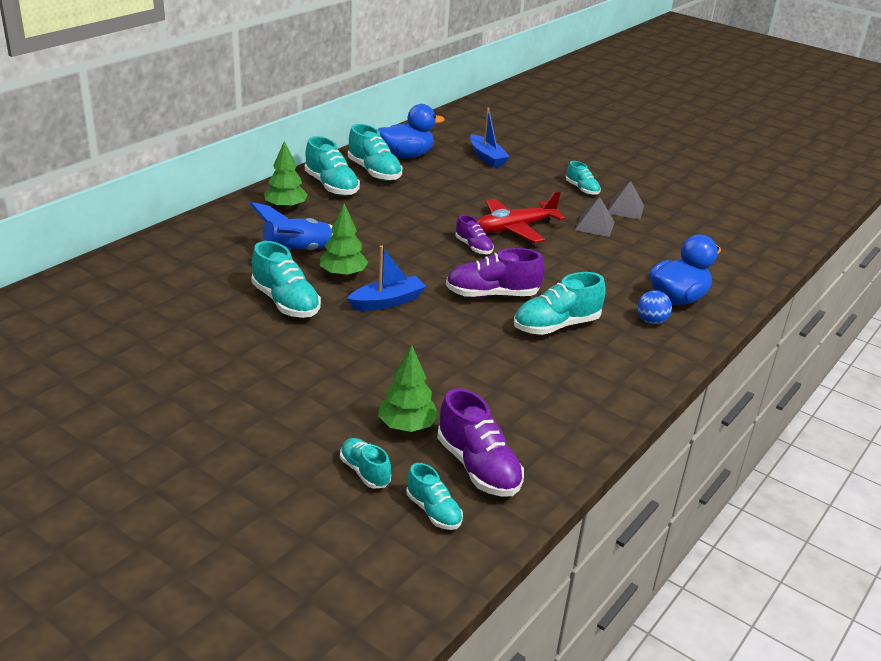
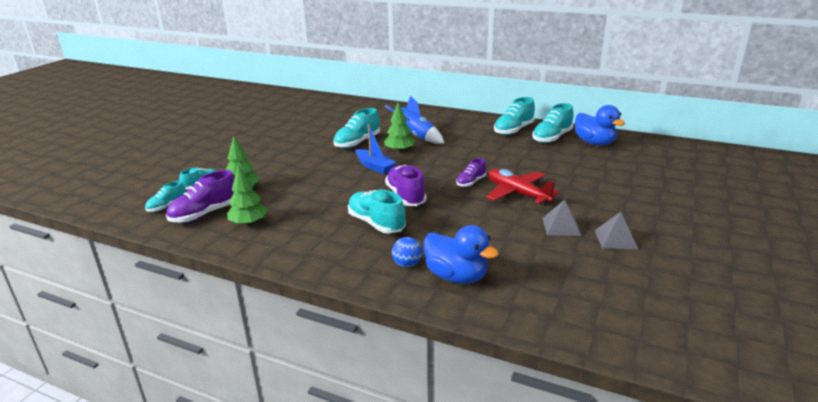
camera: 80 degrees right, 5 degrees down
green tree [264,141,308,210] -> green tree moved to [227,165,268,226]
blue boat [470,108,510,167] -> none
turquoise shoe [566,161,601,195] -> none

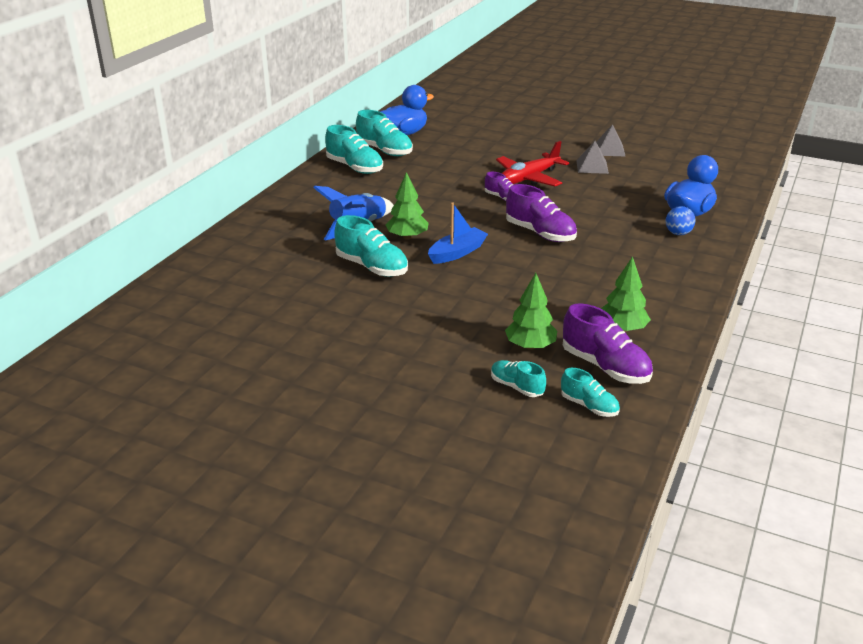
camera: 90 degrees left, 5 degrees up
turquoise shoe [348,190,406,234] -> none
purple shoe [385,165,427,206] -> purple shoe turned 120 degrees counterclockwise [506,184,577,242]

